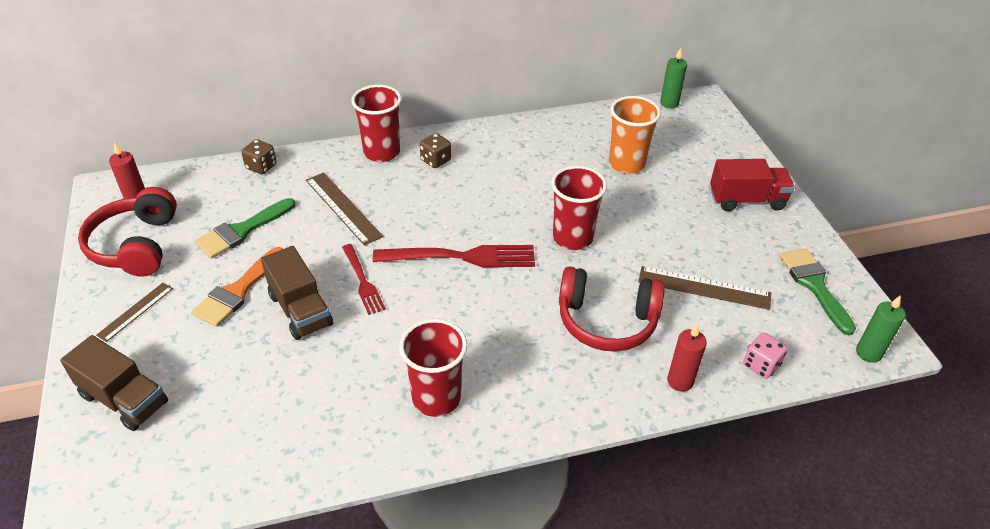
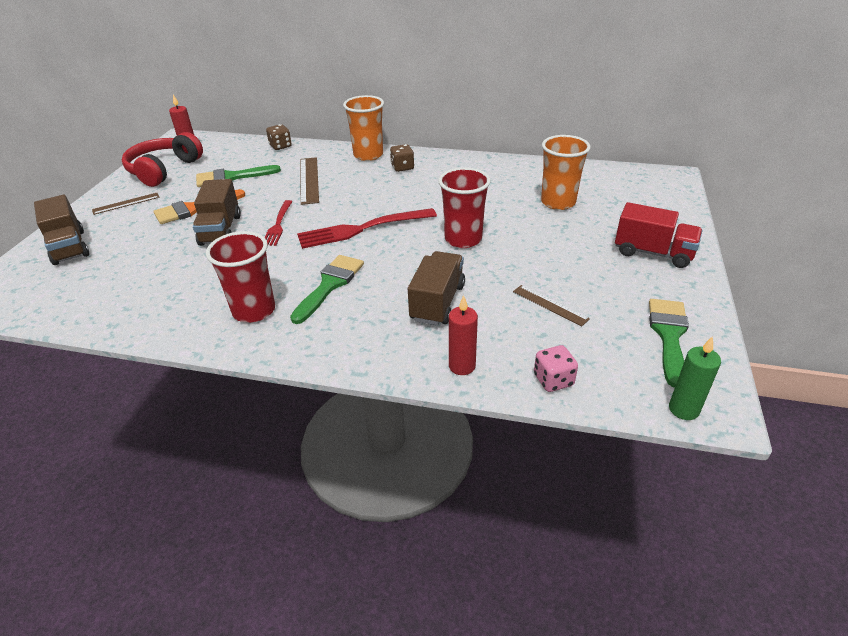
camera: 30 degrees right, 5 degrees down
red cup [351,85,402,162] -> orange cup [343,95,384,161]
red fork [373,245,535,267] -> red fork turned 135 degrees clockwise [297,208,437,249]
red headphones [559,266,665,351] -> brown truck [408,251,465,325]
brown ruler [638,266,771,310] -> brown ruler [513,285,590,326], size x0.62
green candle [660,48,687,109] -> none
none -> green brush [290,255,364,324]

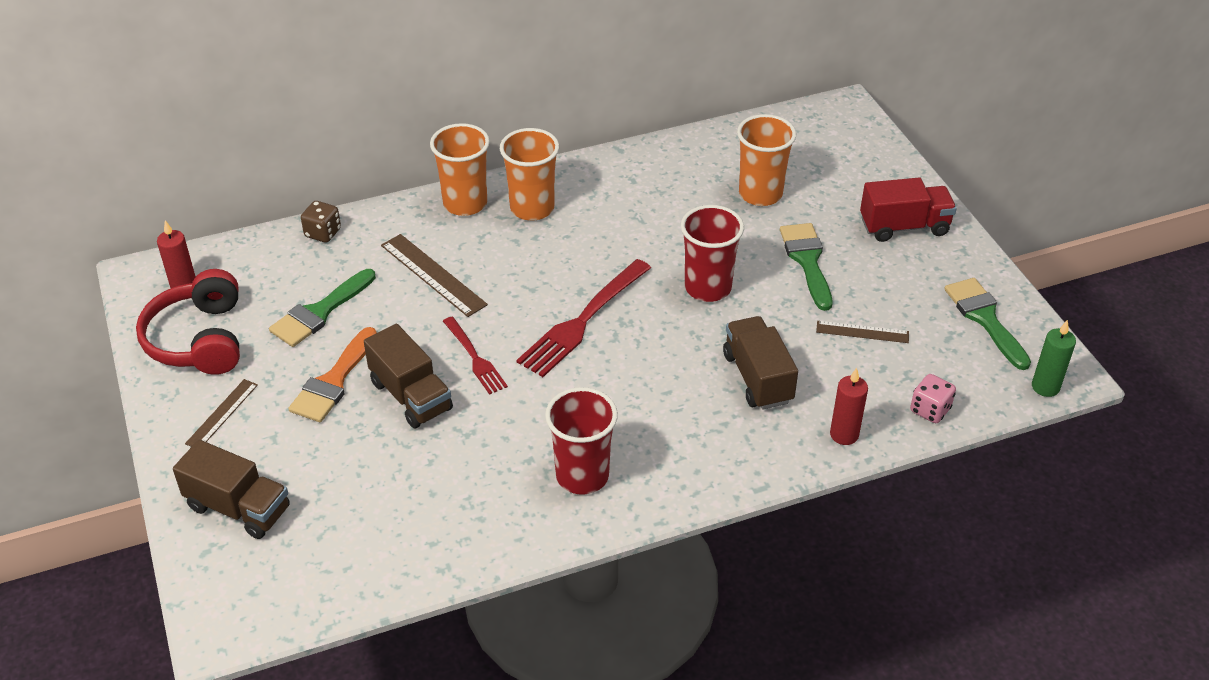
camera: 35 degrees left, 5 degrees up
green brush [290,255,364,324] -> green brush moved to [780,223,832,311]
brown dice [390,144,414,172] -> orange cup [500,128,559,221]

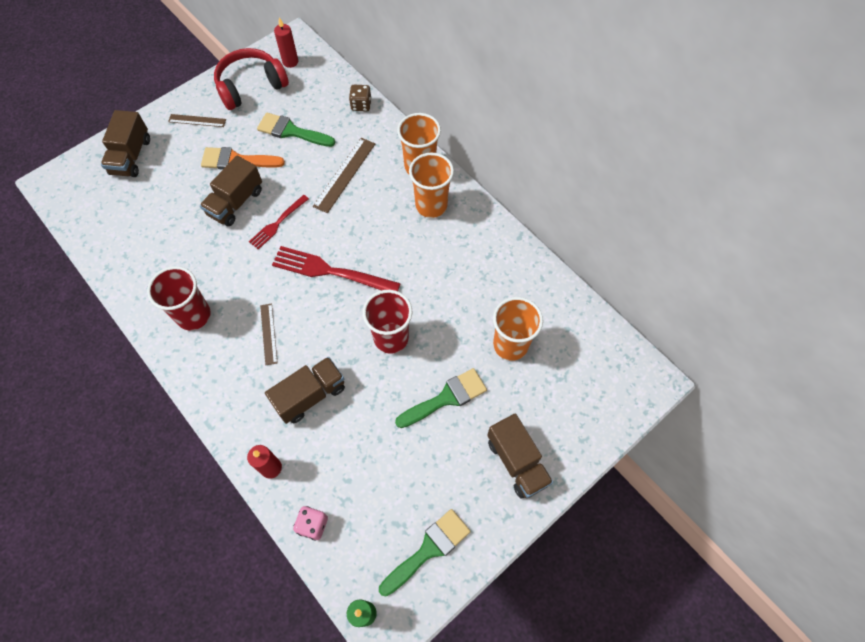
camera: 70 degrees right, 20 degrees up
brown ruler [816,321,909,343] -> brown ruler moved to [260,304,278,365]
red truck [860,178,957,242] -> brown truck [487,413,553,499]

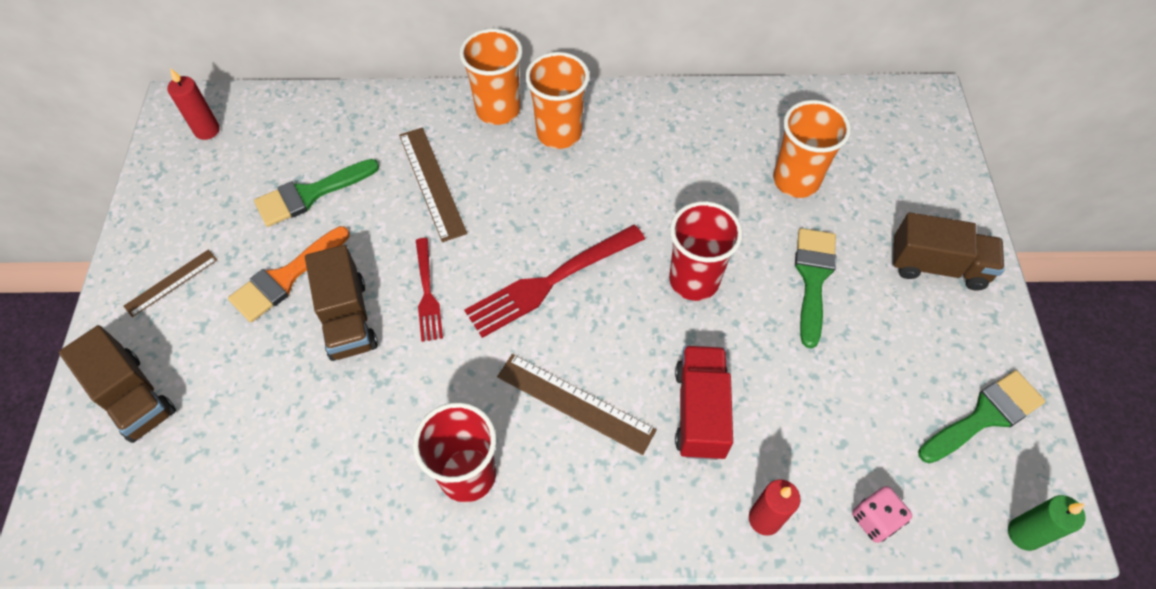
camera: 50 degrees left, 5 degrees down
red headphones [214,48,289,110] -> none
brown ruler [260,304,278,365] -> brown ruler [497,354,657,455], size x1.61
brown truck [265,357,345,424] -> red truck [675,346,733,460]
brown dice [349,85,372,112] -> none
green brush [379,509,471,596] -> green brush turned 60 degrees clockwise [918,370,1046,463]

